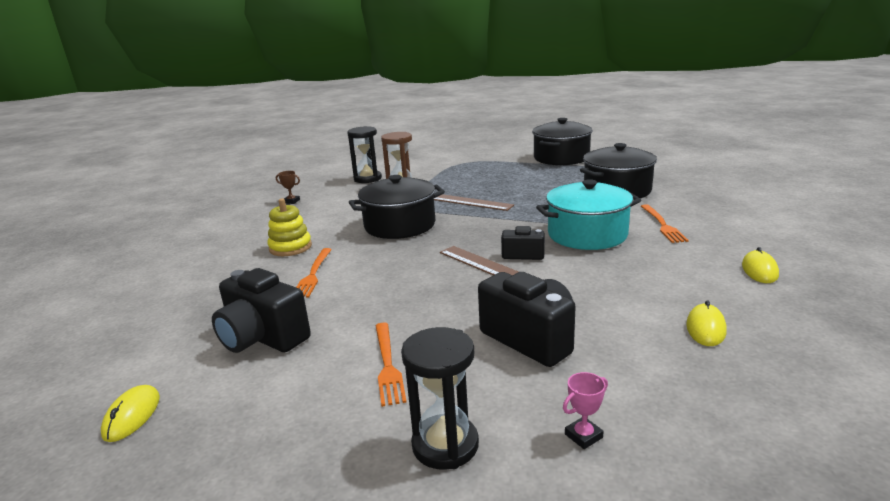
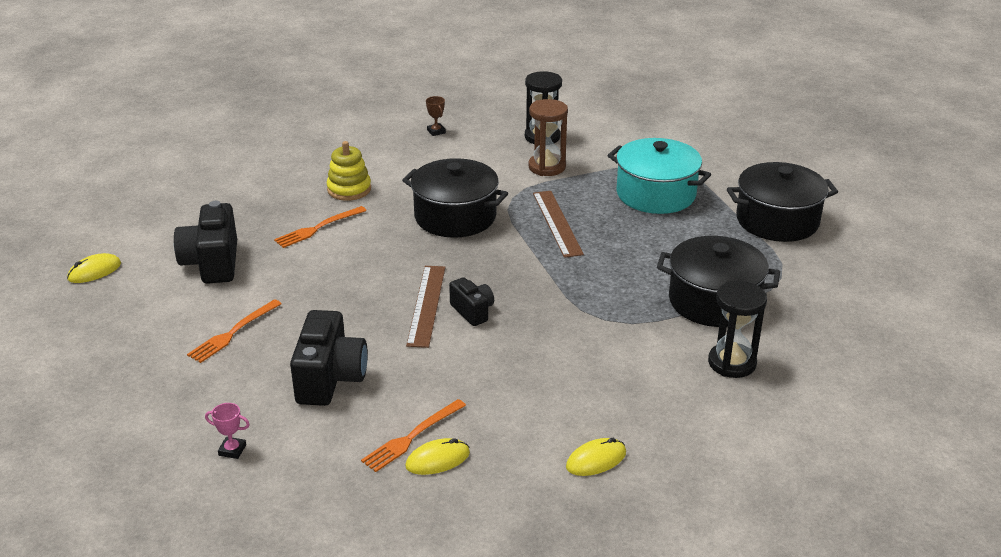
camera: 45 degrees right, 10 degrees up
black hourglass [401,327,479,470] -> black hourglass moved to [708,281,767,378]
turquoise pot [536,179,641,250] -> turquoise pot moved to [607,138,711,214]
orange fork [641,204,689,243] -> orange fork moved to [361,399,466,472]

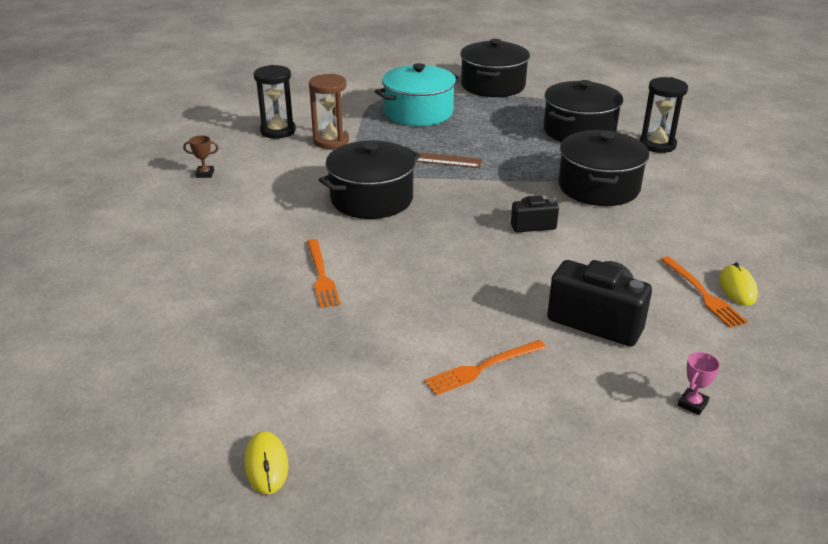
camera: 65 degrees left, 0 degrees up
black camera [174,201,237,284] -> none
orange fork [187,299,282,363] -> orange fork turned 90 degrees clockwise [425,340,546,395]
yellow stacking toy [327,141,371,201] -> none
brown ruler [406,266,446,348] -> none
yellow mouse [566,438,626,476] -> none
none -> black pot [558,130,649,206]

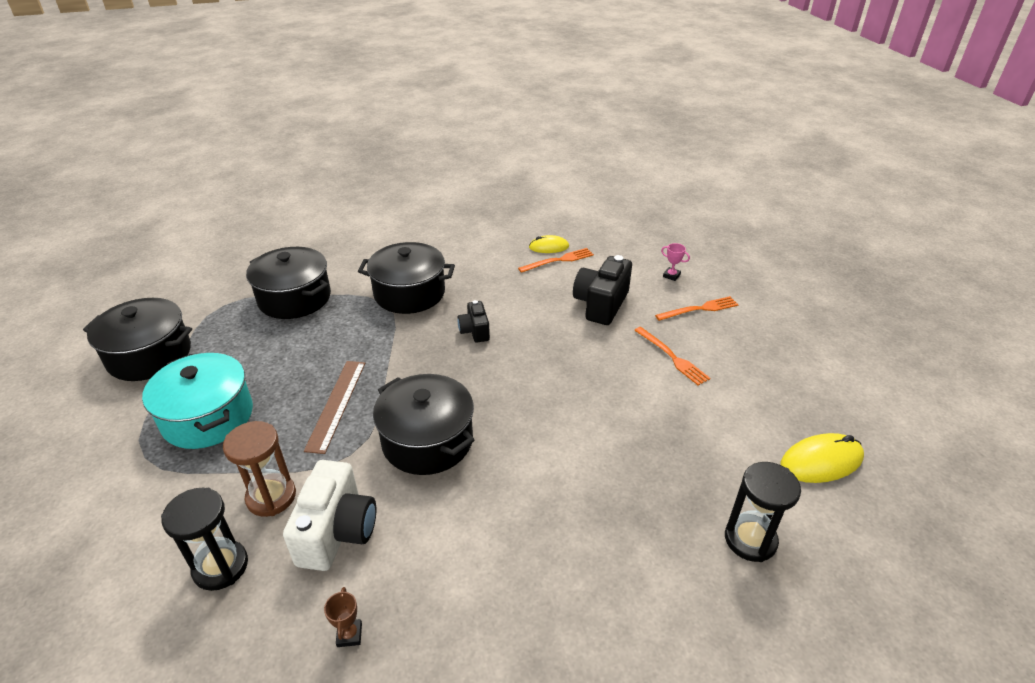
camera: 95 degrees left, 5 degrees up
yellow mouse [244,431,289,494] -> yellow mouse [780,433,864,483], size x1.56
orange fork [307,239,341,308] -> orange fork moved to [655,296,739,321]
black hourglass [639,77,688,153] -> black hourglass moved to [725,462,801,562]
none -> white camera [283,460,376,571]

